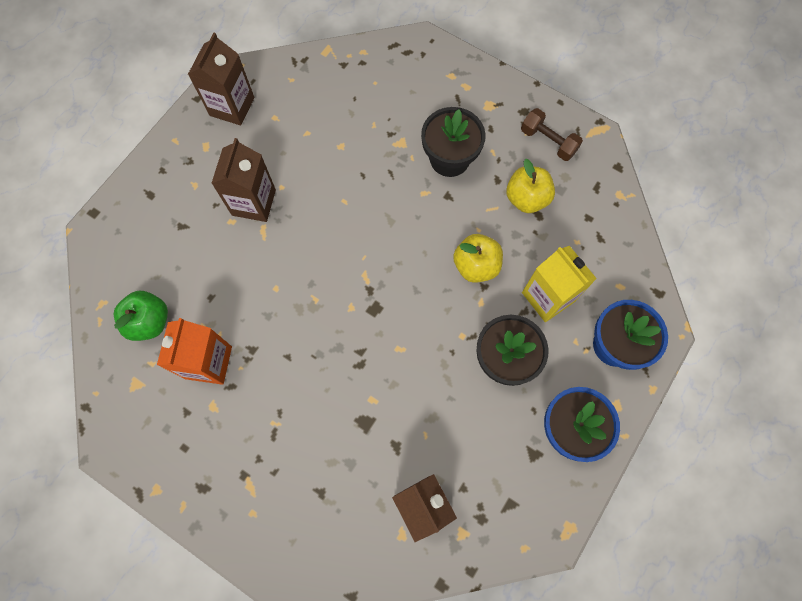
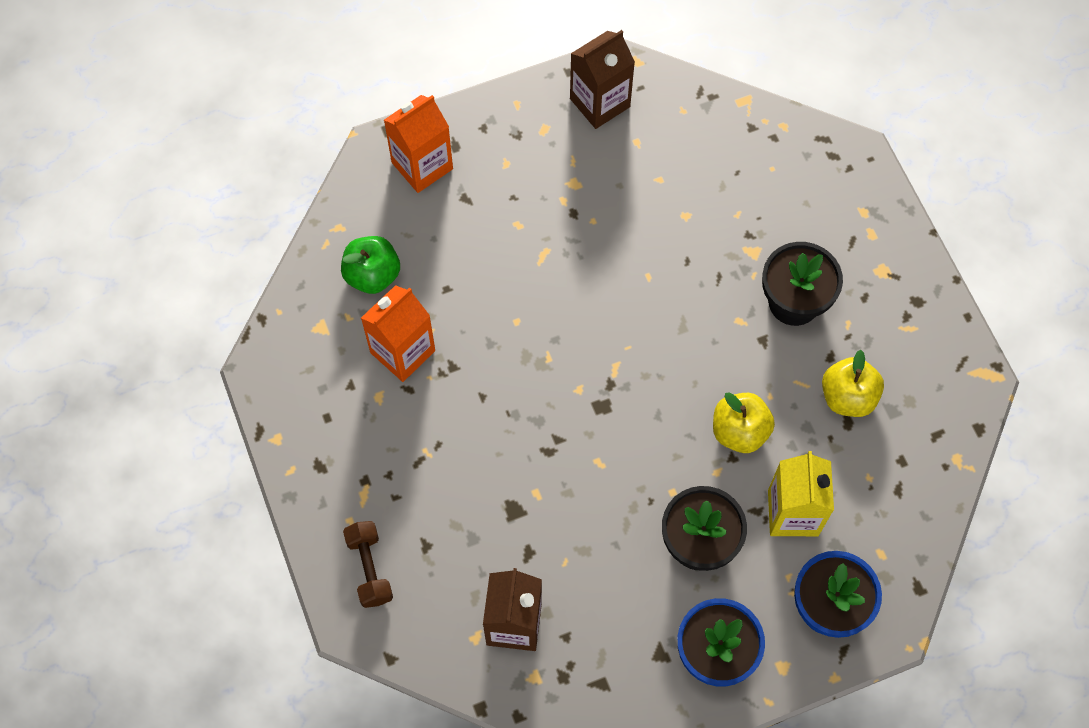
camera: 35 degrees right, 5 degrees down
brown carton [211,138,276,222] -> none
brown dumbbell [521,108,583,161] -> brown dumbbell moved to [343,521,393,608]
none -> orange carton [384,95,453,193]

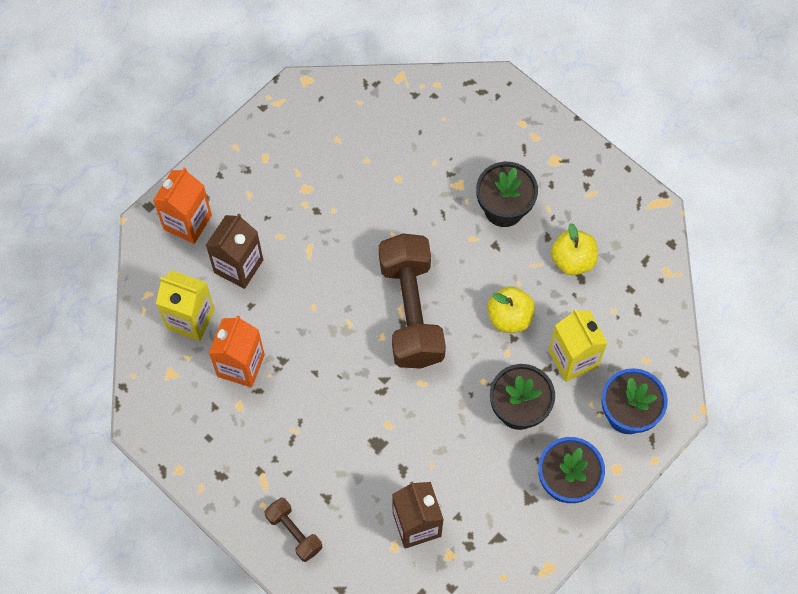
camera: 25 degrees left, 0 degrees up
green apple [341,236,400,294] -> yellow carton [156,270,215,341]
brown carton [570,30,635,129] -> brown carton moved to [206,213,263,289]
none -> brown dumbbell [379,233,446,369]

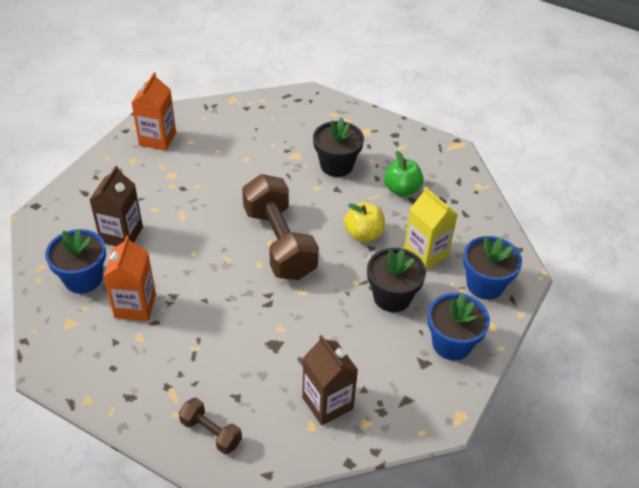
camera: 15 degrees left, 20 degrees down
orange carton [153,167,212,244] -> orange carton moved to [131,72,176,151]
yellow carton [156,270,215,341] -> blue flower pot [45,229,106,293]
yellow apple [551,223,598,275] -> green apple [384,151,424,197]

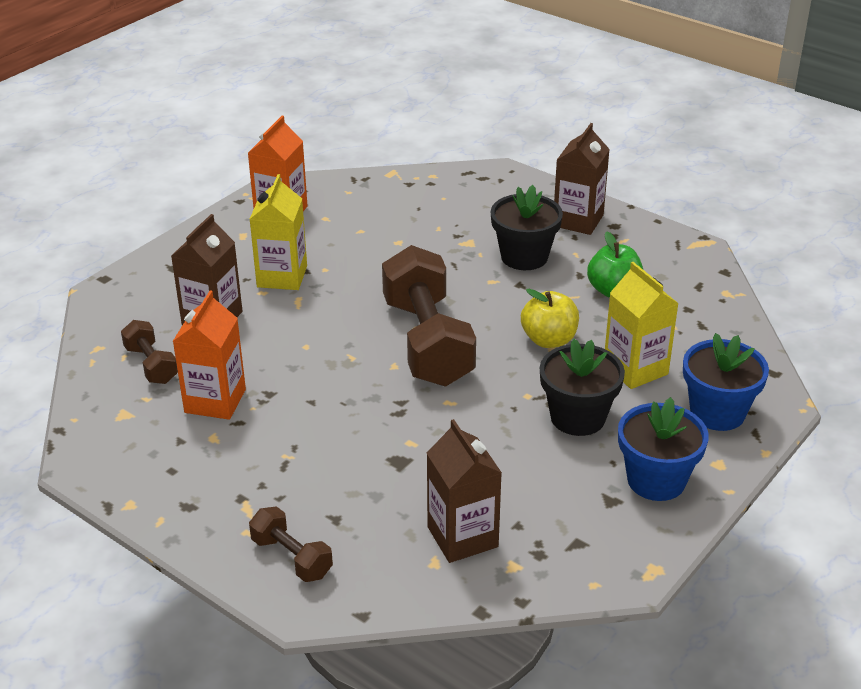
camera: 10 degrees right, 10 degrees down
blue flower pot [45,229,106,293] -> brown dumbbell [121,320,178,384]
none -> yellow carton [250,174,307,290]
none -> brown carton [554,123,610,235]

